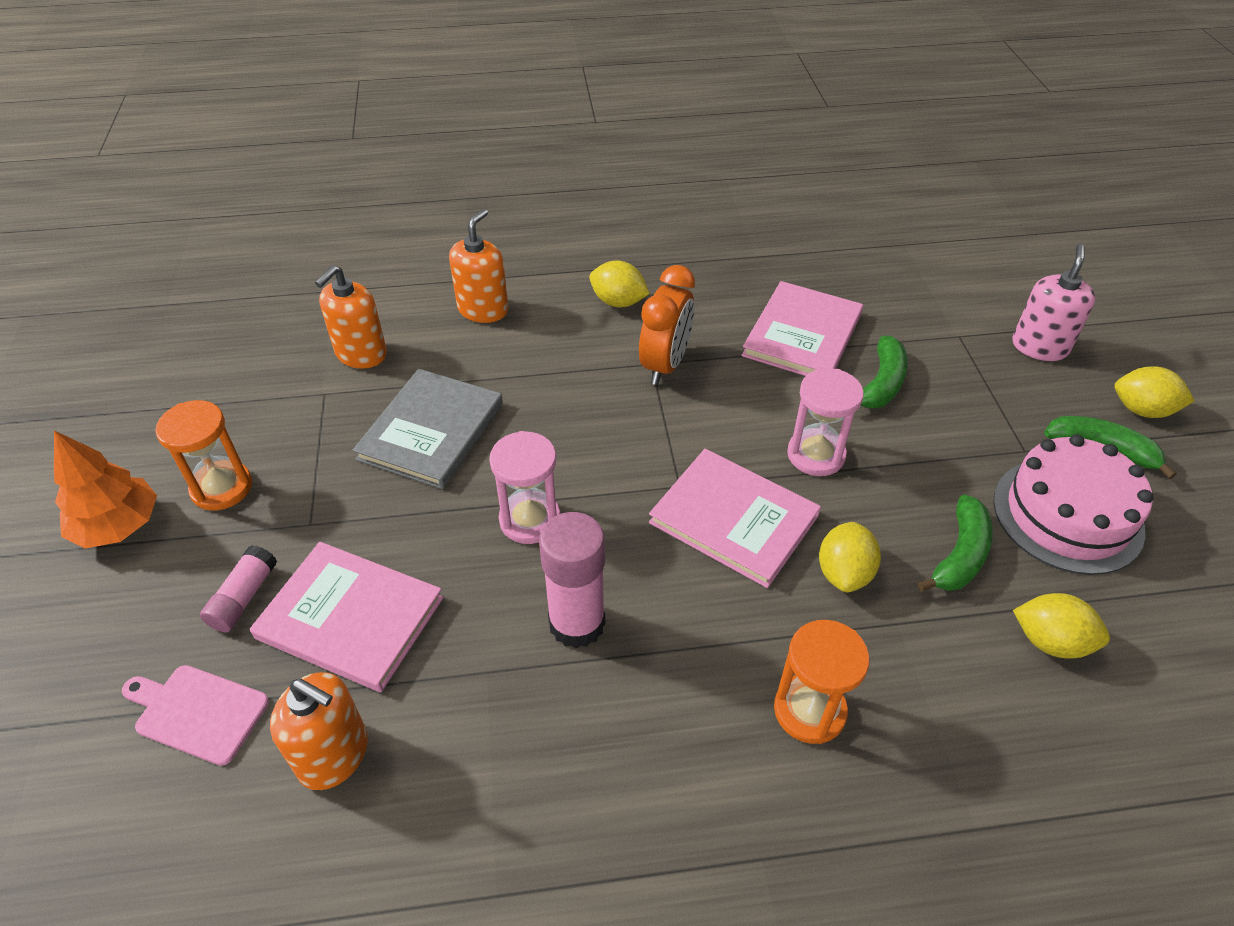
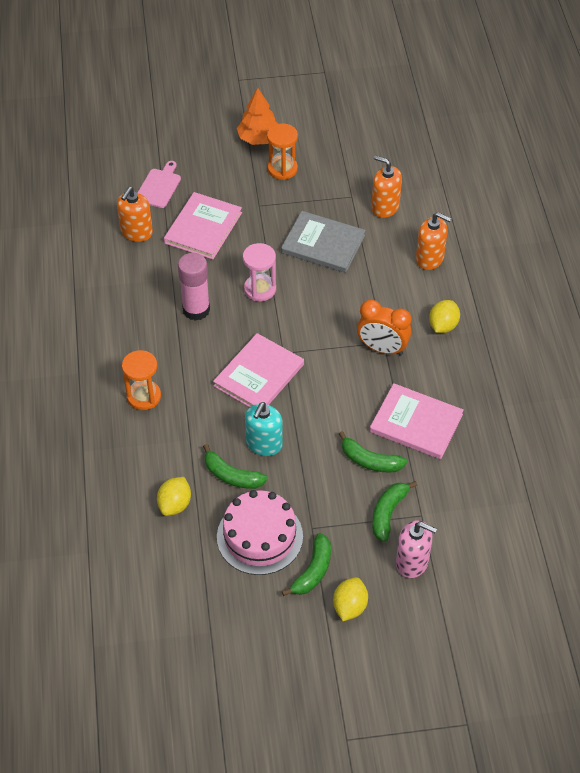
camera: 90 degrees right, 5 degrees up
pink glue stick [200,545,277,632] -> none
pink hourglass [787,368,864,476] -> none
yellow lemon [819,522,881,592] -> none
none -> turquoise soap dispenser [245,402,283,456]
none -> green banana [372,481,417,542]

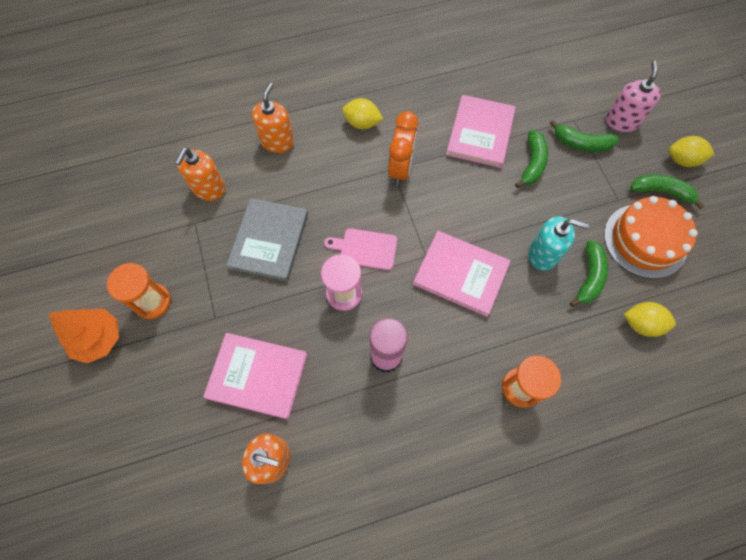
camera: 100 degrees left, 15 degrees up
pink cutting board [137,161,181,208] -> pink cutting board moved to [324,228,397,270]
pink cake [217,490,303,575] -> orange cake [604,196,698,279]

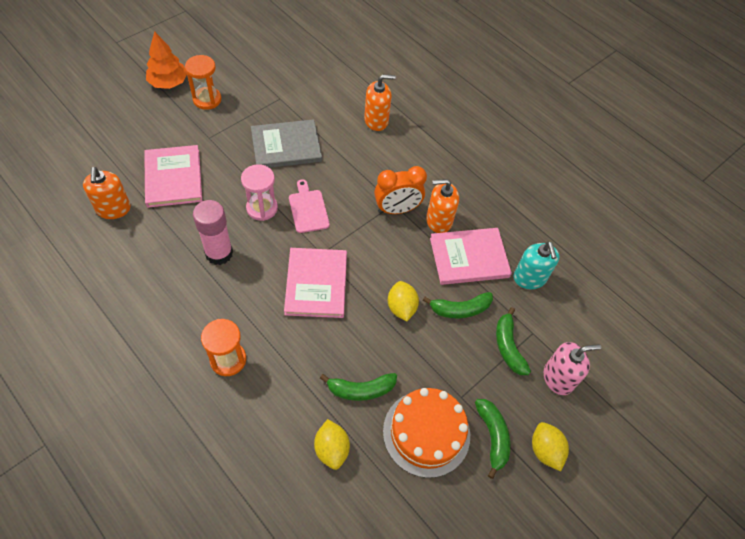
camera: 60 degrees right, 10 degrees down
orange soap dispenser [175,147,226,201] -> orange soap dispenser moved to [426,179,459,233]
yellow lemon [342,98,383,129] -> yellow lemon moved to [388,281,419,321]
turquoise soap dispenser [528,216,589,271] -> turquoise soap dispenser moved to [514,242,559,289]

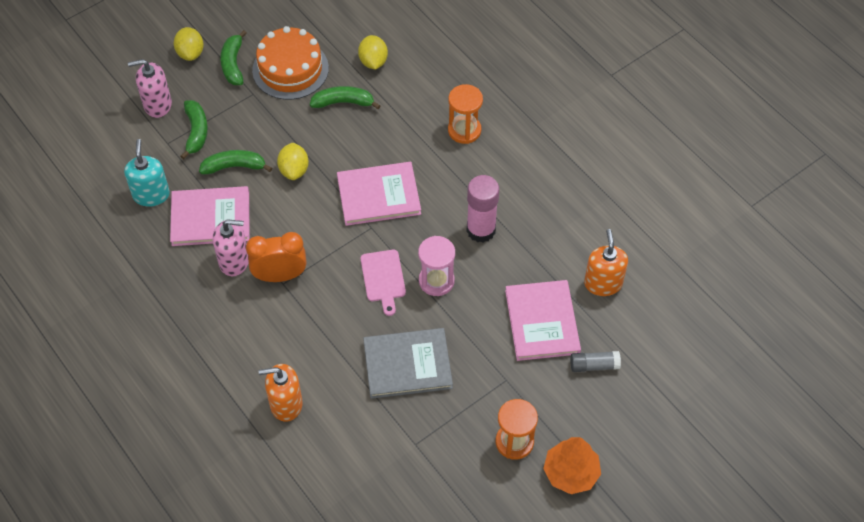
camera: 170 degrees left, 0 degrees up
pink book [284,248,347,318] -> pink book turned 75 degrees clockwise [337,162,421,226]
orange soap dispenser [426,179,459,233] -> pink soap dispenser [213,219,249,276]
none -> grey glue stick [570,351,621,372]

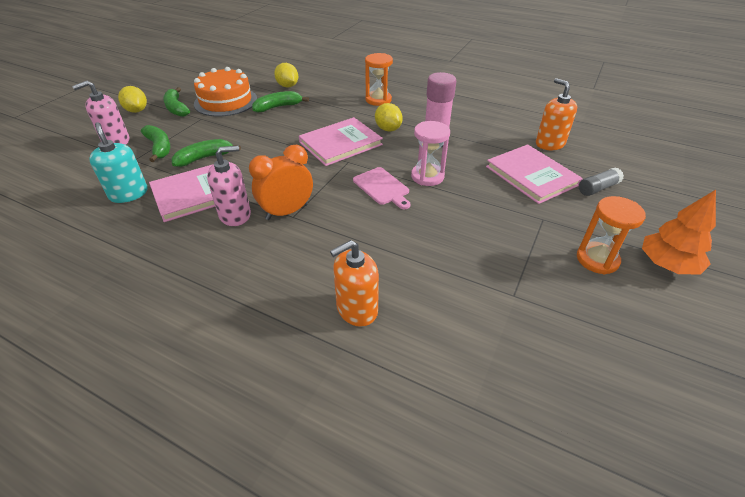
camera: 25 degrees left, 15 degrees down
yellow lemon [277,143,309,180] -> yellow lemon moved to [375,103,403,132]
grey book [363,328,453,399] -> none

